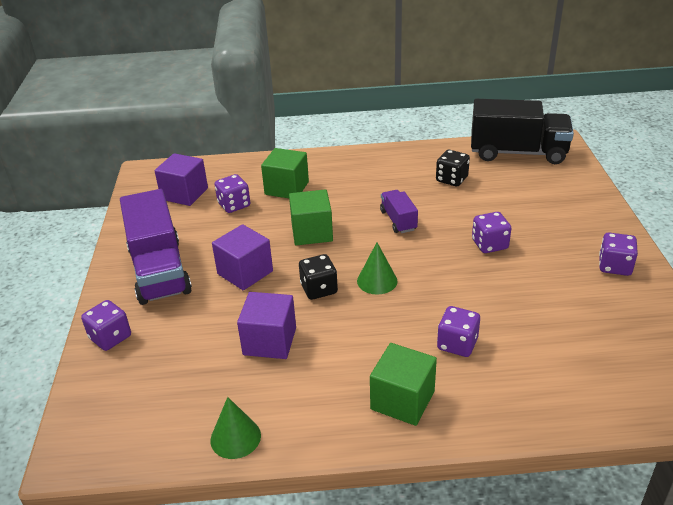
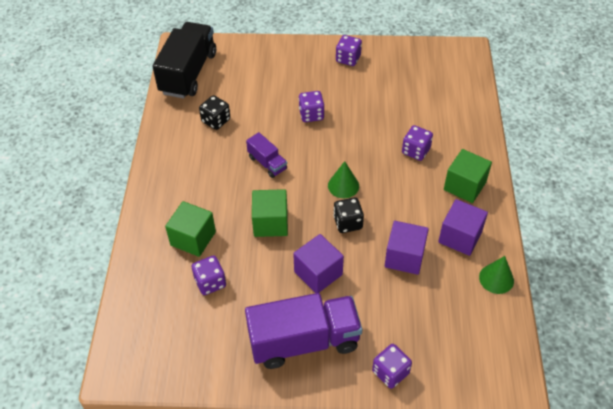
camera: 85 degrees left, 15 degrees up
purple cube [155,153,208,206] -> purple cube moved to [438,199,488,256]
purple truck [380,190,418,233] -> purple truck turned 120 degrees counterclockwise [246,132,287,178]

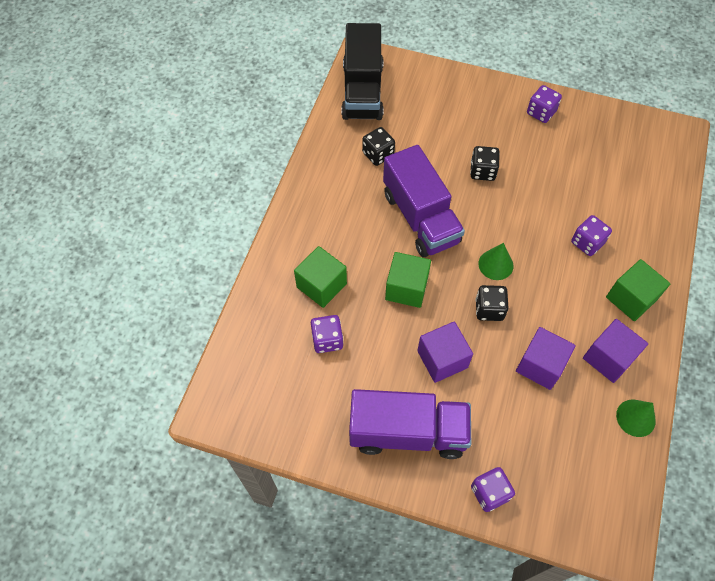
camera: 15 degrees right, 10 degrees up
black truck [152,22,216,98] -> black truck turned 150 degrees clockwise [341,23,384,120]
purple truck [246,132,287,178] -> purple truck [383,145,465,257], size x2.05
purple dice [299,91,324,122] -> black dice [470,146,500,181]

